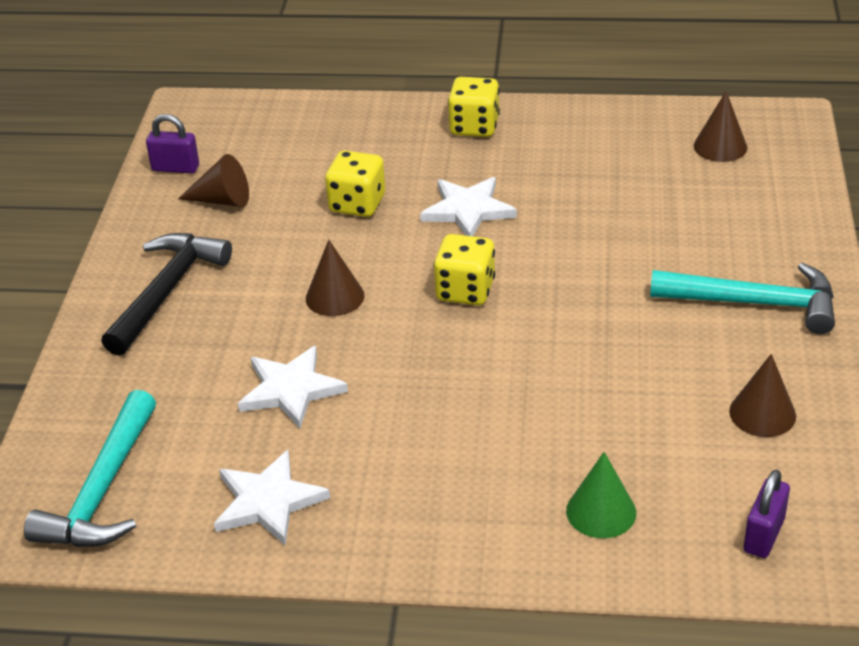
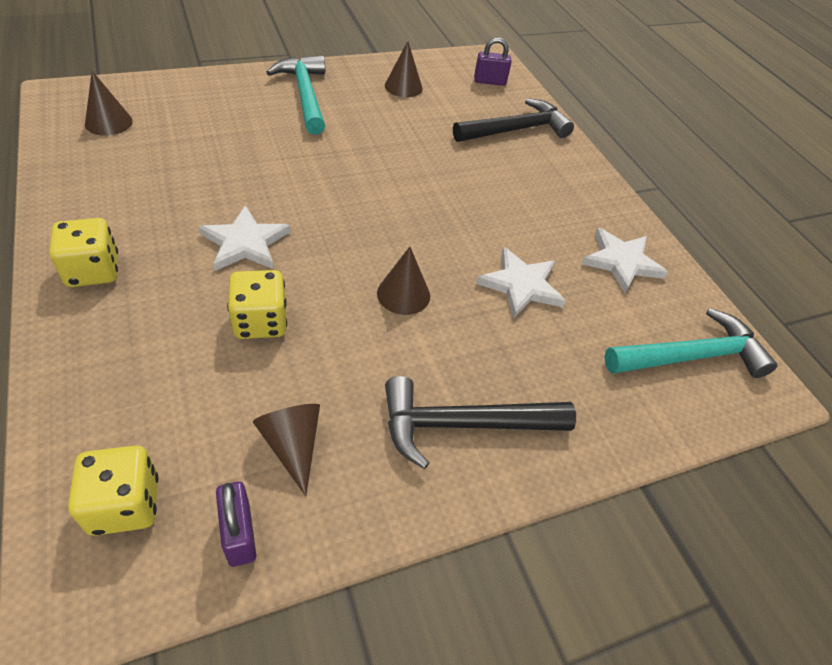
camera: 125 degrees left, 10 degrees up
yellow dice [434,234,495,305] -> yellow dice moved to [68,446,158,536]
green cone [566,452,636,538] -> black hammer [453,98,574,142]

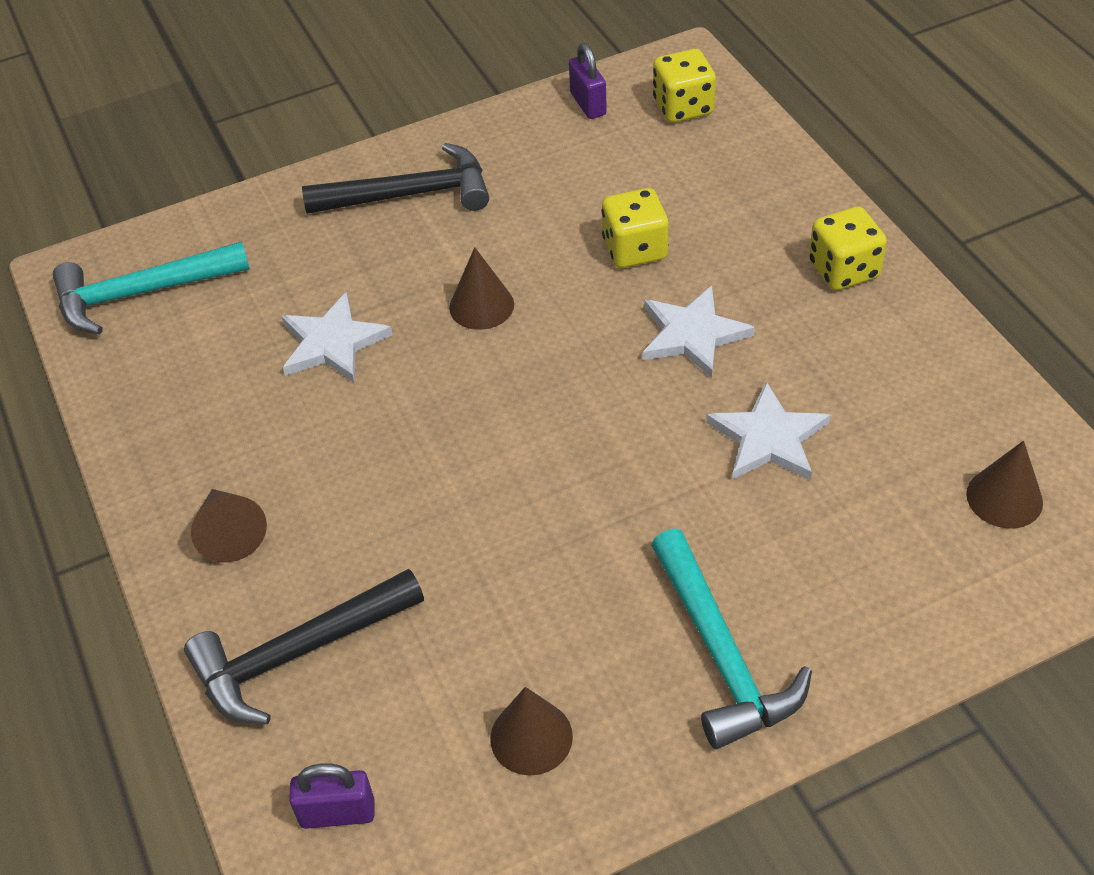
camera: 175 degrees left, 0 degrees up
brown cone [253,404,320,496] -> brown cone moved to [191,489,267,562]
white star [581,228,668,293] -> white star moved to [706,381,831,480]

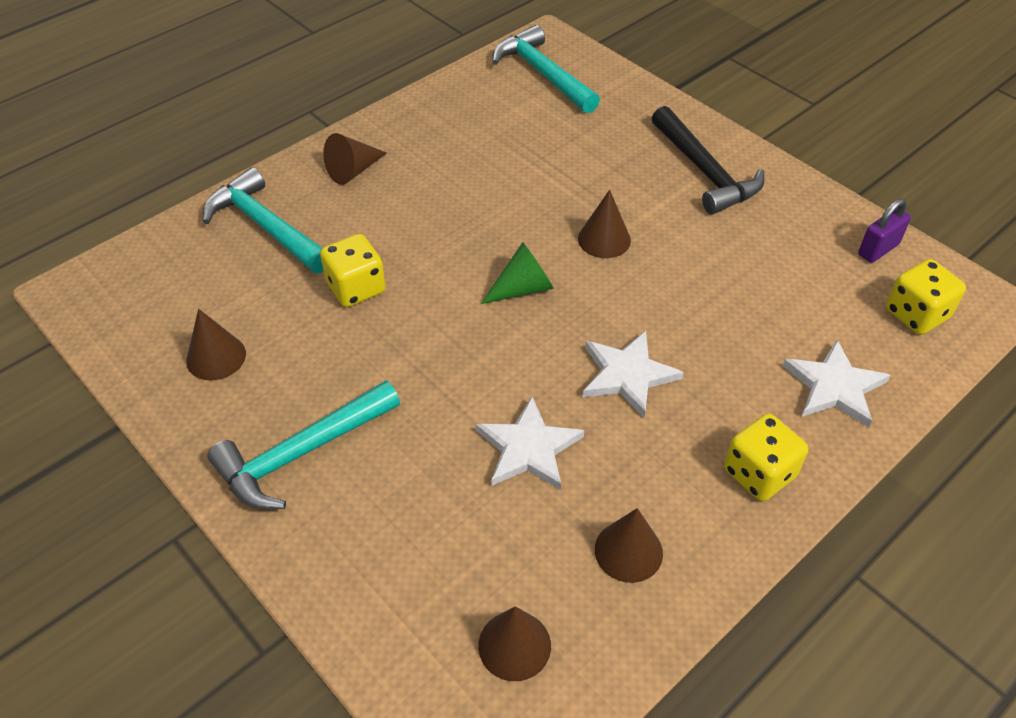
camera: 70 degrees right, 0 degrees up
black hammer [184,569,424,724] -> turquoise hammer [203,167,323,273]
white star [281,292,392,382] -> white star moved to [783,340,891,427]
purple padlock [289,763,375,829] -> none
yellow dice [601,188,669,268] -> yellow dice moved to [320,234,386,307]
none -> green cone [481,242,554,304]
none -> brown cone [595,508,663,583]

